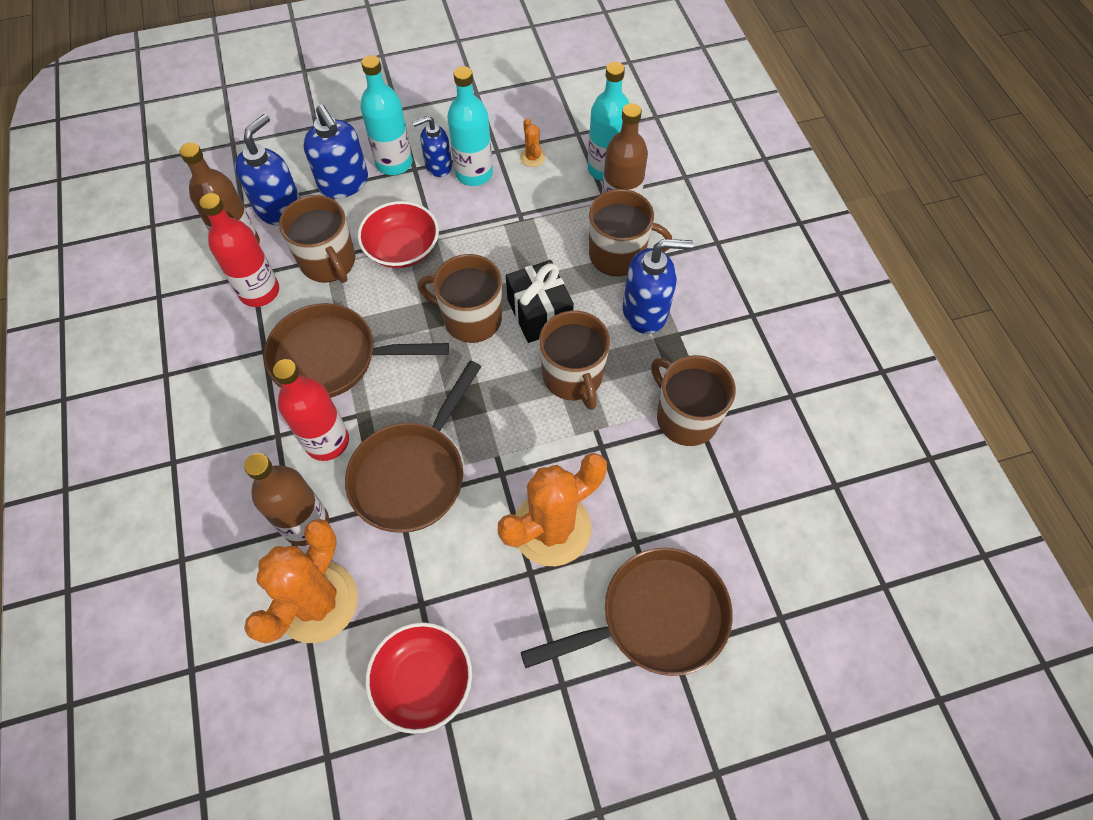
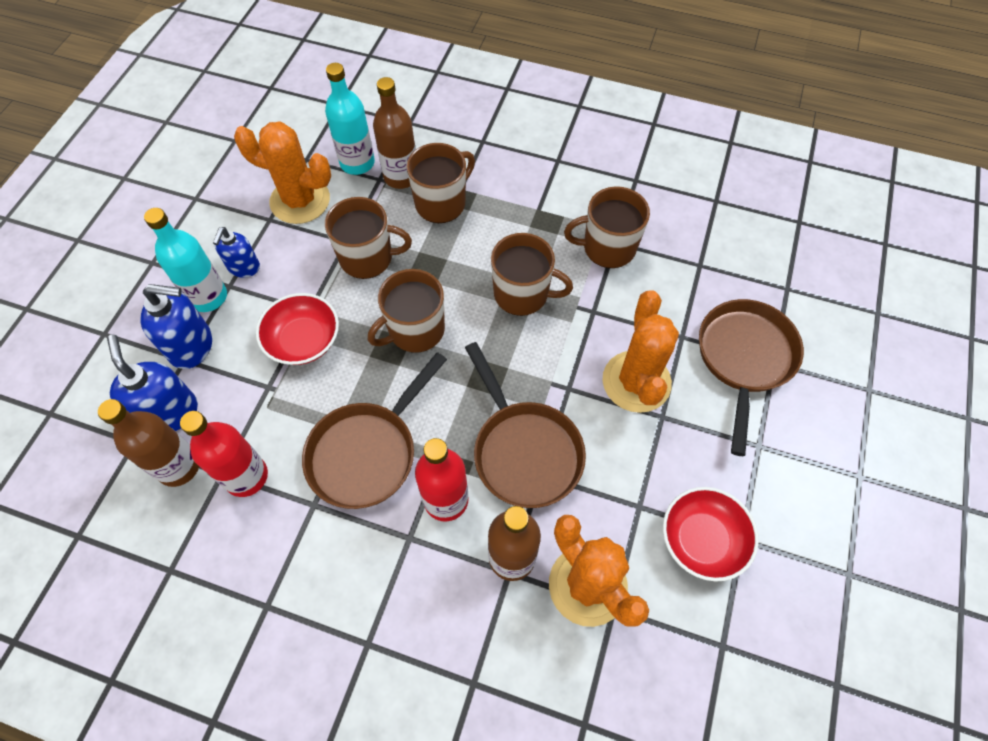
camera: 55 degrees left, 0 degrees up
brown mug [279,195,355,283] -> brown mug moved to [325,197,412,279]
turquoise bottle [447,66,493,186] -> none
black gift [506,260,574,343] -> none
orange cactus [520,118,545,167] -> orange cactus [234,121,331,224], size x2.42
blue soap dispenser [623,239,693,334] -> none

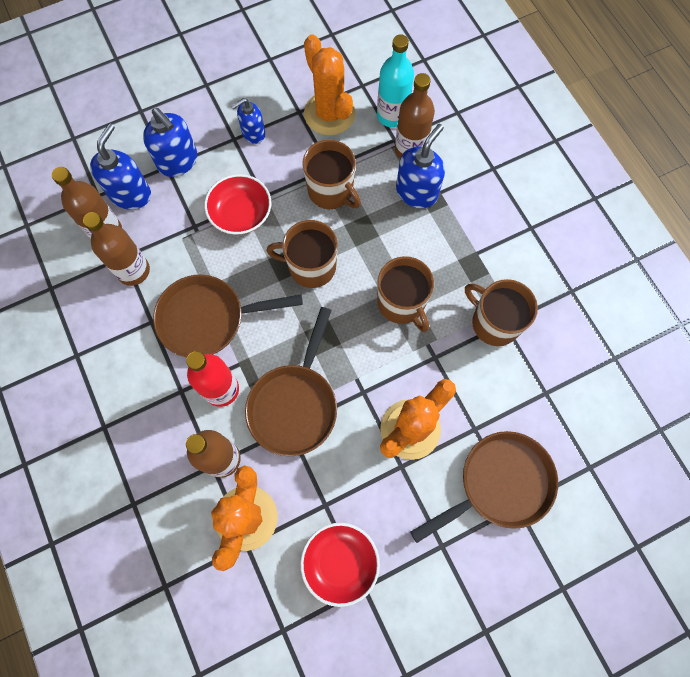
camera: 45 degrees right, 10 degrees up
turquoise bottle [144,208,227,312] -> none
red bottle [180,411,268,497] -> brown bottle [83,212,150,286]
brown mug [407,143,475,223] -> blue soap dispenser [396,124,445,208]

